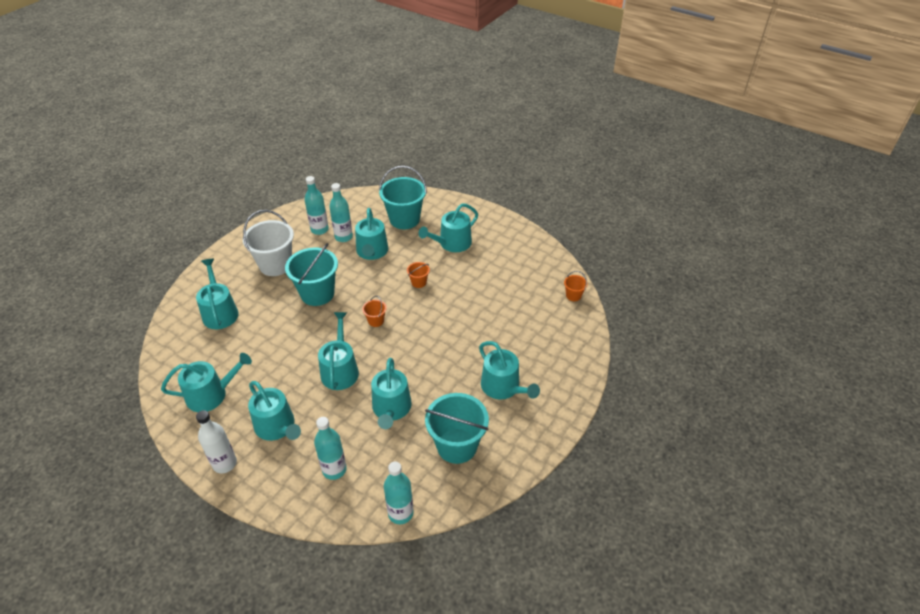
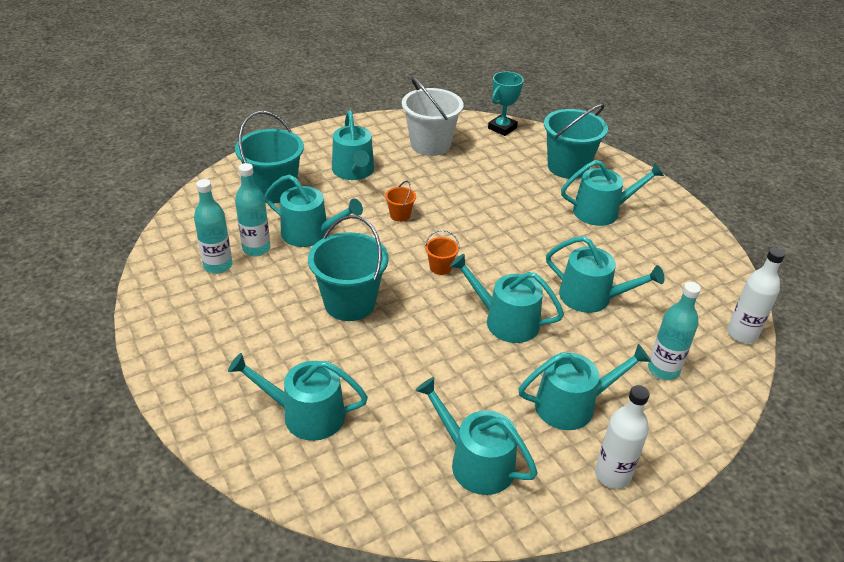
camera: 65 degrees left, 5 degrees down
turquoise watering can [161,353,252,412] -> turquoise watering can turned 60 degrees counterclockwise [415,377,538,495]
white bucket [243,210,294,276] -> white bucket moved to [402,77,463,156]
turquoise bottle [384,461,414,524] -> white bottle [727,248,785,343]
turquoise bucket [425,393,489,464] -> turquoise bucket moved to [544,104,608,179]
orange bucket [564,271,588,301] -> turquoise trophy [488,72,524,136]

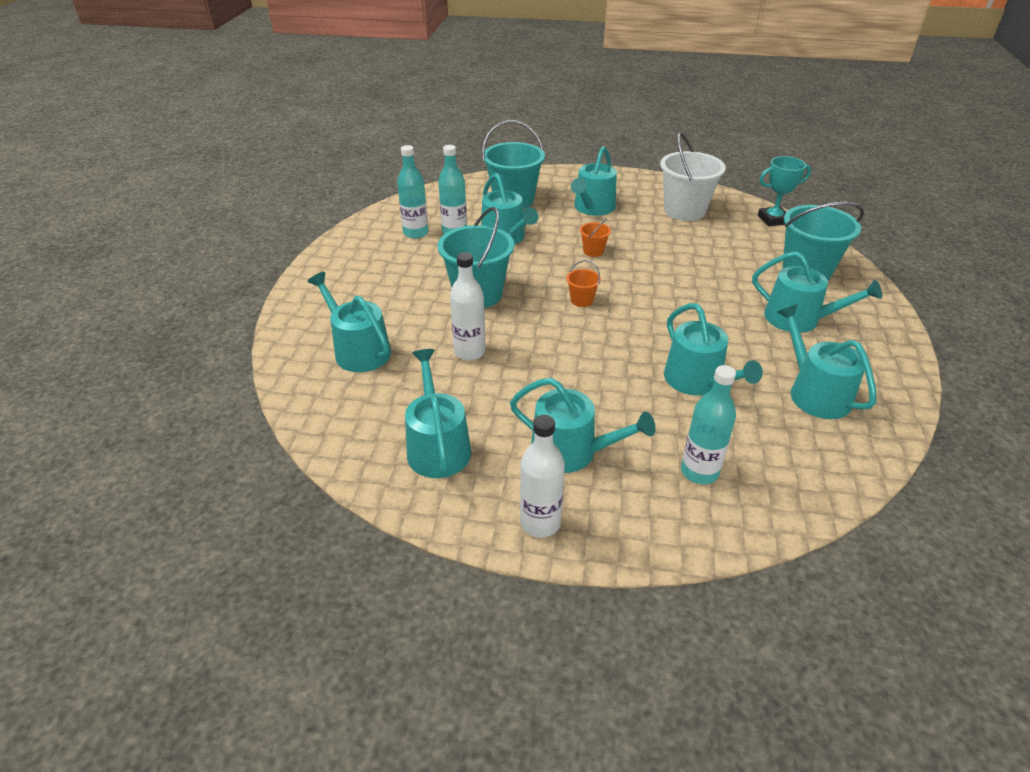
camera: 40 degrees right, 0 degrees up
turquoise watering can [450,254,564,343] -> turquoise watering can moved to [777,304,876,419]
white bottle [727,248,785,343] -> white bottle moved to [450,252,485,360]

